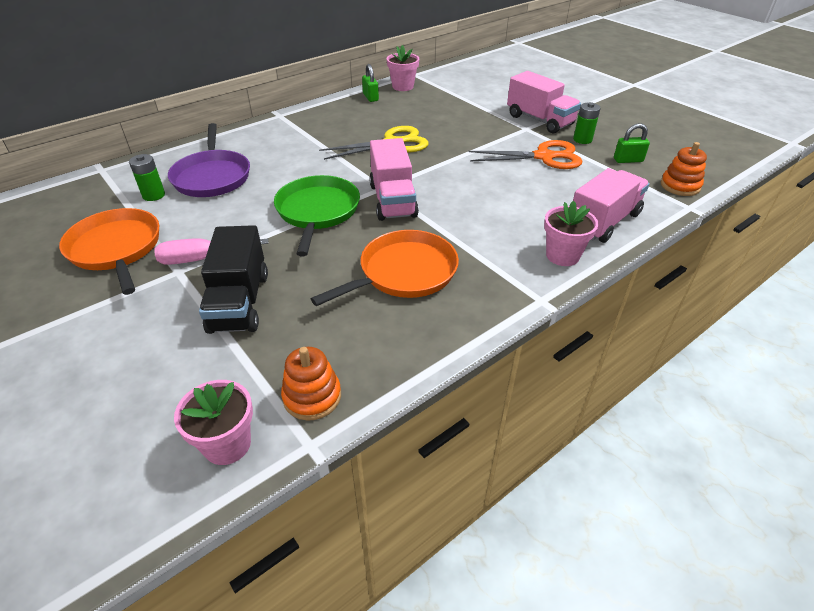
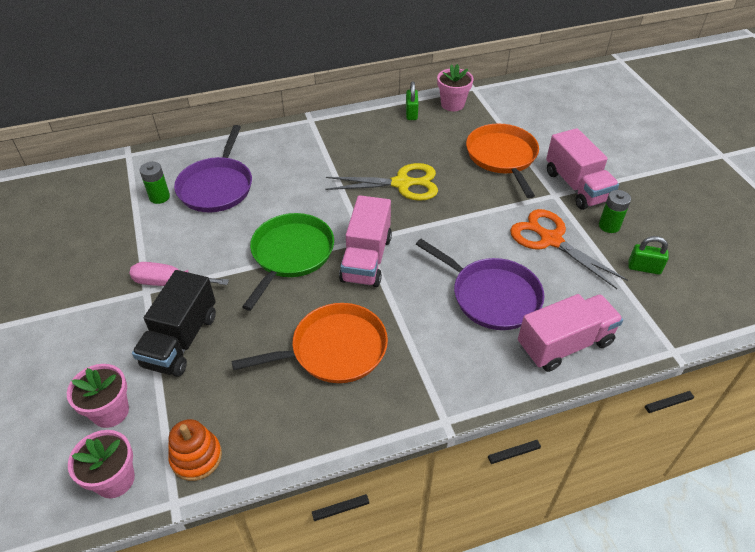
camera: 20 degrees right, 5 degrees up
orange pan [59,208,159,295] -> orange pan moved to [466,124,539,198]
orange scissors [468,140,582,169] -> orange scissors turned 150 degrees counterclockwise [510,209,628,289]
pink flower pot [544,201,598,266] -> pink flower pot moved to [67,364,129,428]
orange stacking toy [661,142,707,196] -> none
none -> purple pan [416,239,544,330]

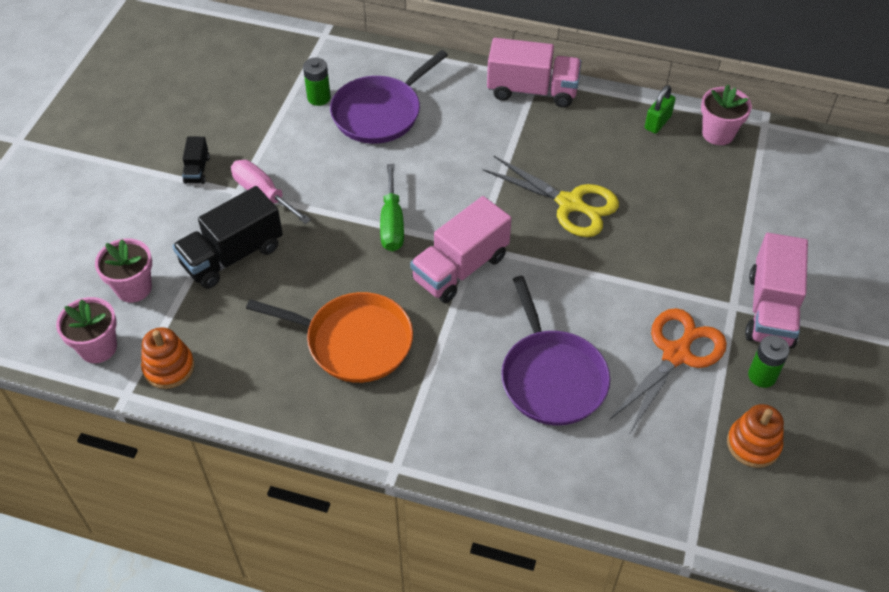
camera: 35 degrees right, 5 degrees up
green pan [242,213,334,311] -> green screwdriver [380,164,404,252]
orange pan [466,124,539,198] -> none
orange scissors [510,209,628,289] -> orange scissors turned 45 degrees clockwise [609,308,727,435]
pink truck [518,294,623,372] -> pink truck moved to [487,38,582,108]
green padlock [628,236,669,275] -> orange stacking toy [727,404,784,468]
none -> black truck [182,137,210,184]

